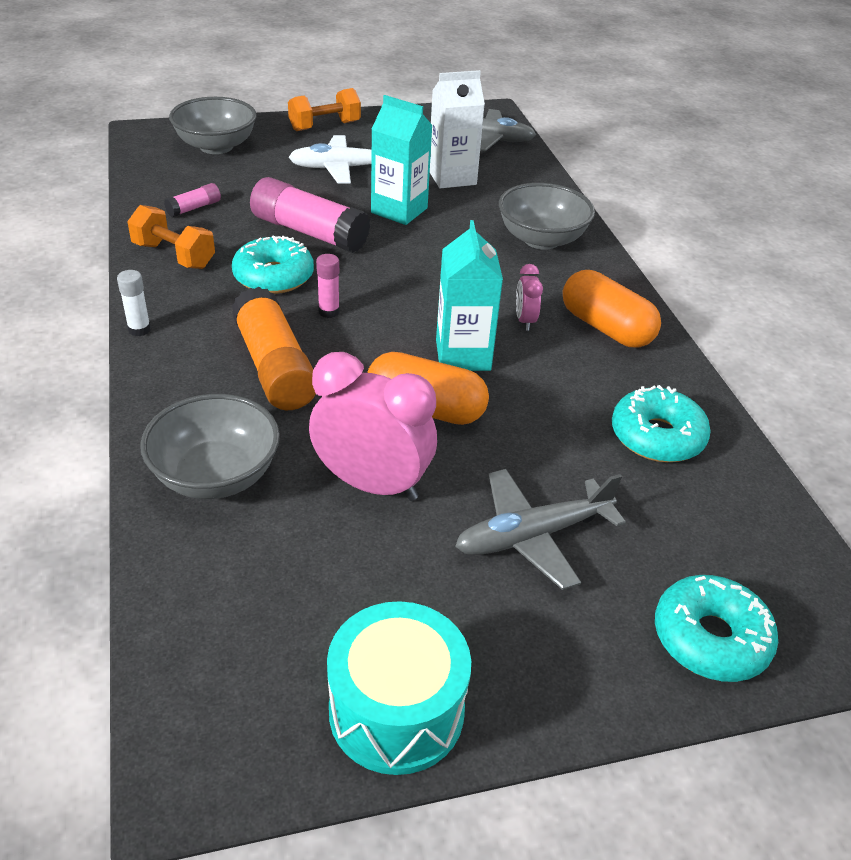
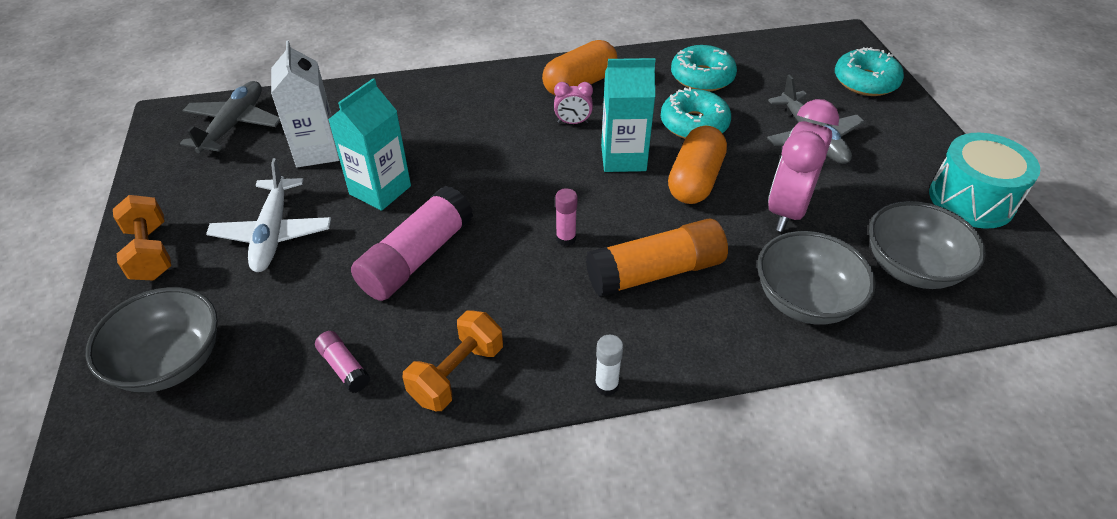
camera: 85 degrees left, 5 degrees up
turquoise donut [232,236,314,294] -> turquoise donut moved to [661,87,731,139]
grey bowl [499,183,595,250] -> grey bowl moved to [869,201,986,289]

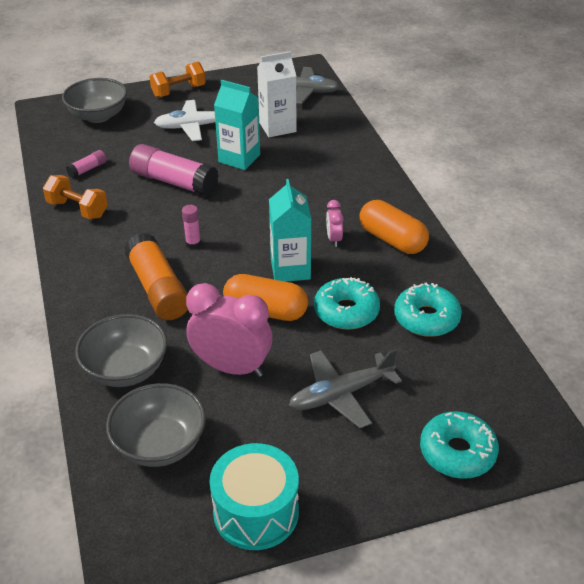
camera: 85 degrees right, 5 degrees down
white glue stick [595,334,623,396] -> none

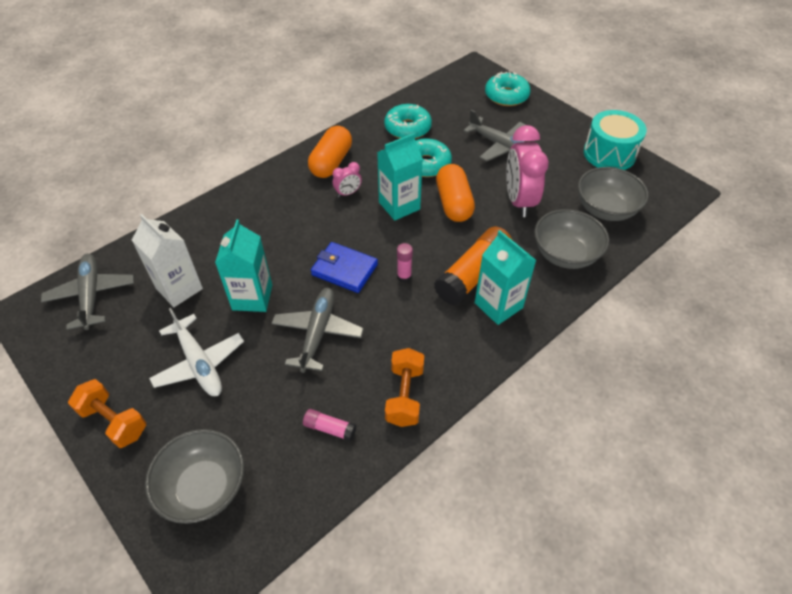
camera: 115 degrees left, 10 degrees up
pink glue stick [129,144,219,196] -> grey plane [271,288,364,373]
none -> blue wallet [311,242,378,293]
none -> turquoise carton [475,230,536,325]

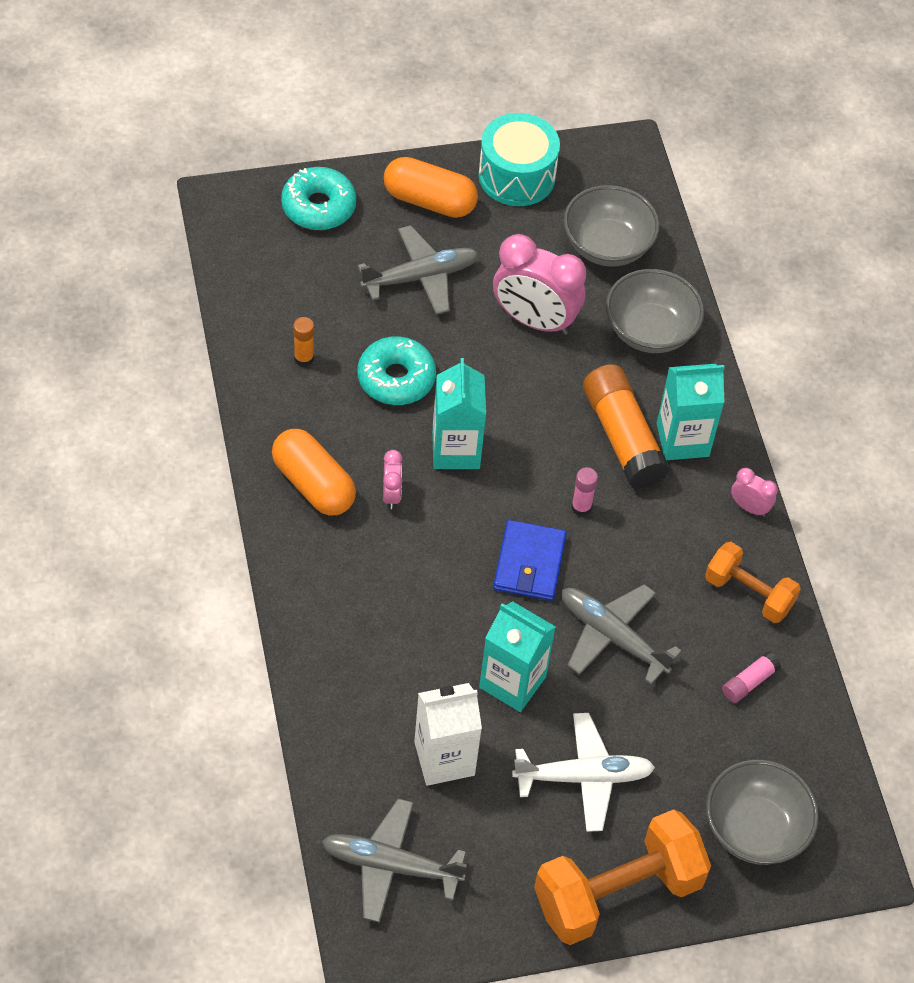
camera: 65 degrees left, 5 degrees up
orange dumbbell [68,379,146,448] -> orange dumbbell [534,809,711,945], size x1.69
blue wallet [311,242,378,293] -> blue wallet turned 45 degrees counterclockwise [493,520,567,601]
turquoise donut [384,104,432,139] -> orange glue stick [293,317,314,367]
orange capsule [436,164,475,222] -> orange capsule moved to [384,157,478,218]
none -> pink clock [731,468,778,517]

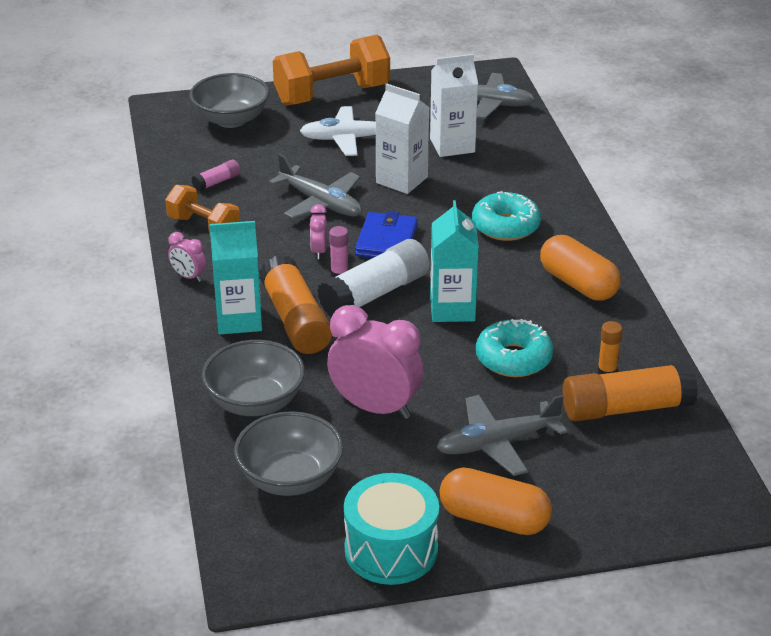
camera: 175 degrees left, 20 degrees down
turquoise donut [281,167,356,230] -> turquoise donut moved to [472,191,541,241]
pink clock [383,450,403,509] -> pink clock moved to [310,204,327,259]
turquoise carton [479,601,556,712] -> white carton [376,84,430,194]
none -> white glue stick [317,239,430,316]
none -> orange glue stick [562,363,698,422]

